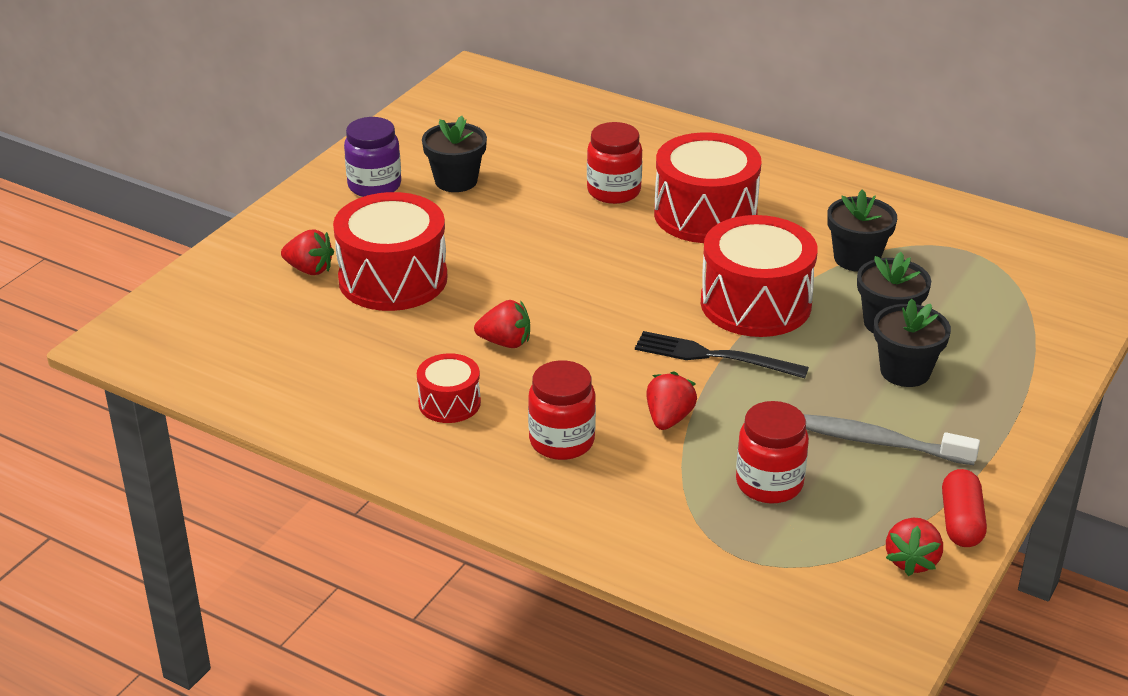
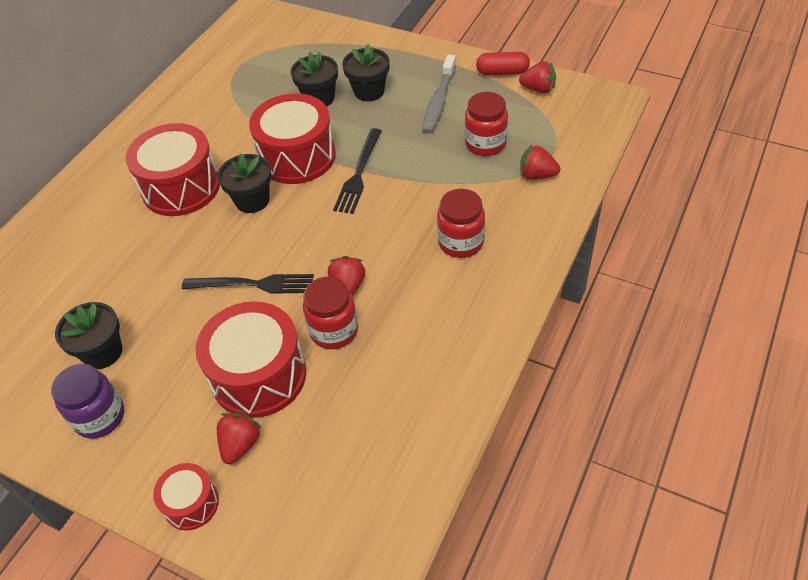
camera: 90 degrees left, 15 degrees up
red drum [417,353,481,423] -> red drum moved to [153,463,219,531]
red jar [587,122,642,204] -> red jar moved to [303,277,358,349]
red strawberry [646,371,697,430] -> red strawberry moved to [520,145,561,180]
black flower pot [827,189,897,272] -> black flower pot moved to [218,154,272,213]
none -> black fork [182,274,314,294]

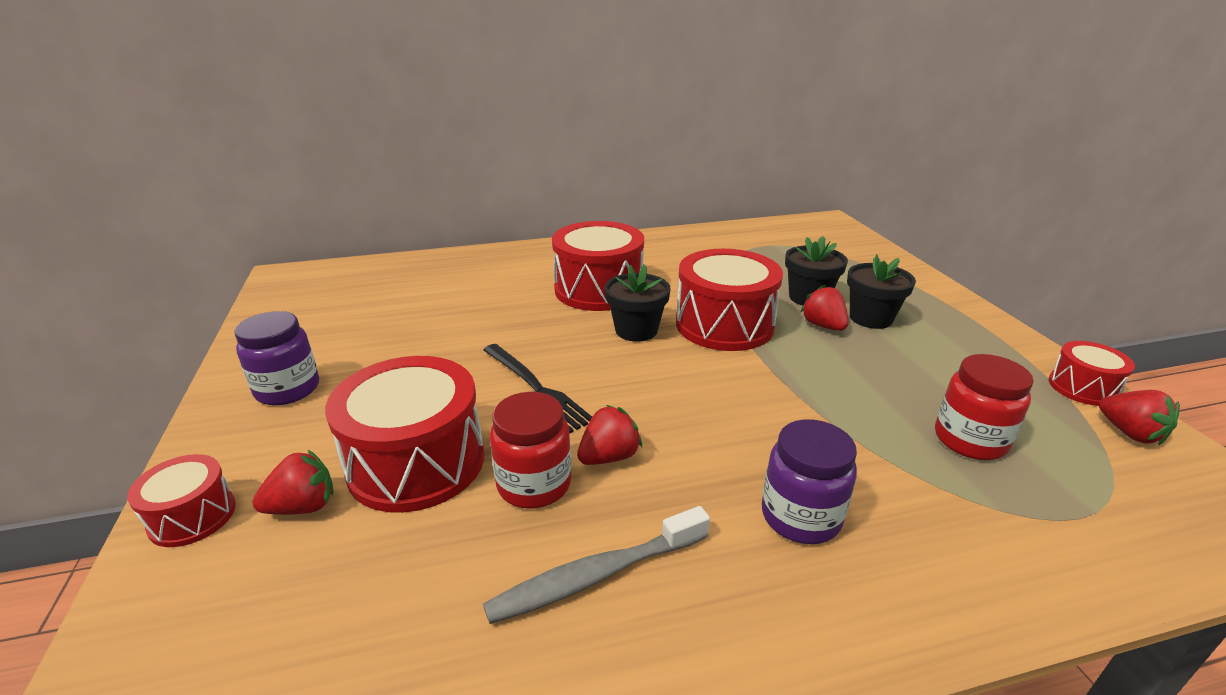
camera: 45 degrees right, 20 degrees down
black flower pot [55,302,122,369] -> none
black fork [333,128,381,214] -> none
grey toothbrush [422,55,456,134] -> grey toothbrush moved to [483,506,710,624]
red jar [437,189,485,258] -> purple jar [762,419,857,544]
red capsule [476,52,530,75] -> red drum [1049,341,1135,406]
red strawberry [520,145,561,180] -> red strawberry moved to [801,285,848,331]

